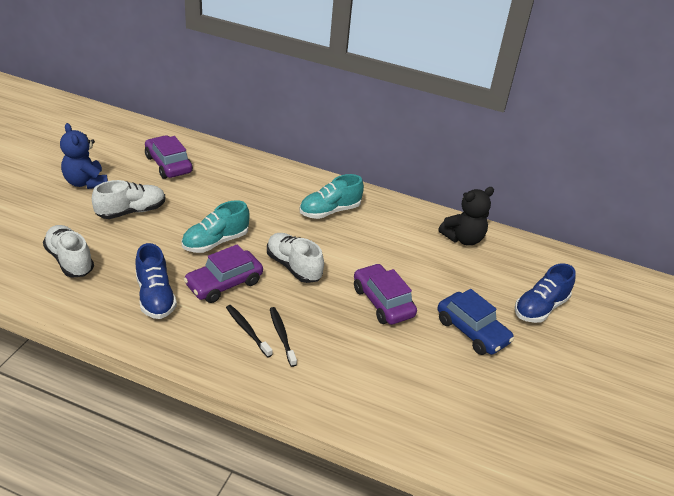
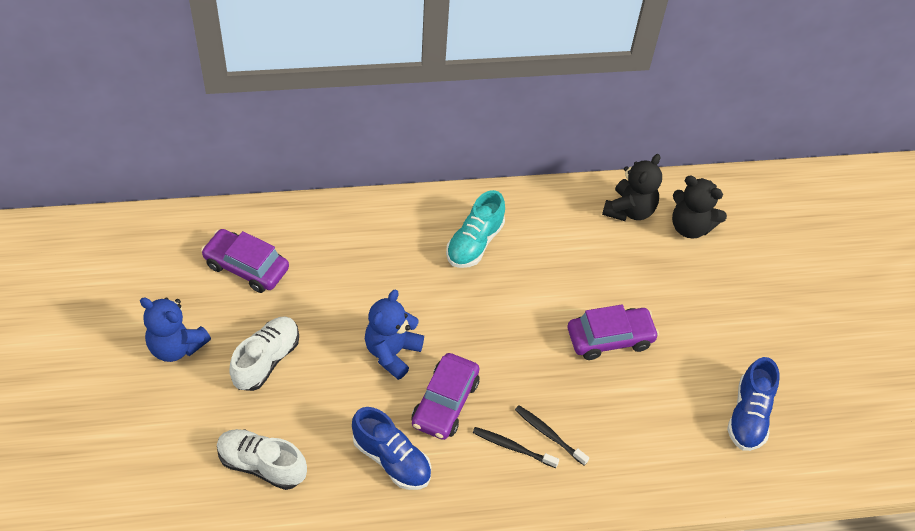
camera: 30 degrees left, 15 degrees up
turquoise shoe [181,200,250,253] -> blue teddy bear [365,289,424,380]
white shoe [267,233,324,283] -> none
purple car [354,263,417,325] -> purple car turned 135 degrees clockwise [568,304,659,360]
blue car [437,289,514,355] -> none
blue shoe [515,263,576,323] -> blue shoe moved to [727,357,780,451]
none -> black teddy bear [672,176,727,239]

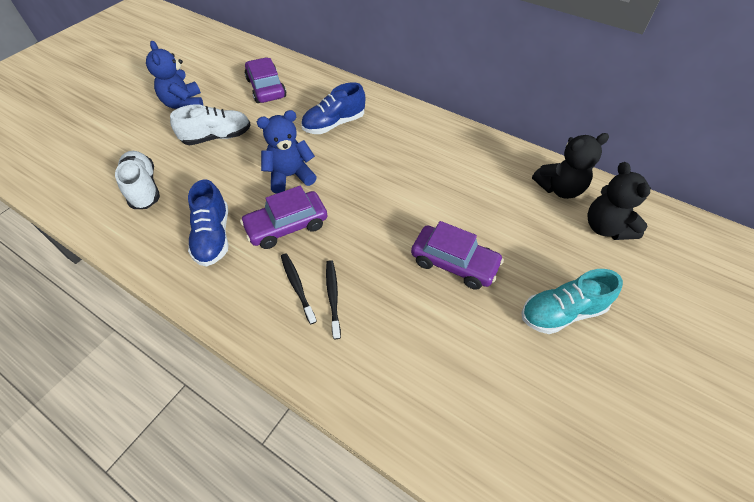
camera: 45 degrees right, 0 degrees up
turquoise shoe [446,190,505,268] -> turquoise shoe moved to [521,269,623,334]
blue shoe [727,357,780,451] -> blue shoe moved to [301,82,365,134]

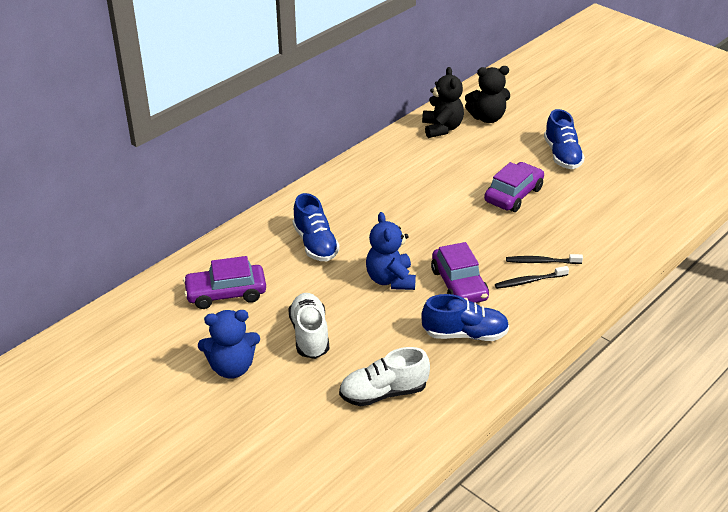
camera: 80 degrees left, 15 degrees down
turquoise shoe [521,269,623,334] -> blue shoe [544,109,585,169]

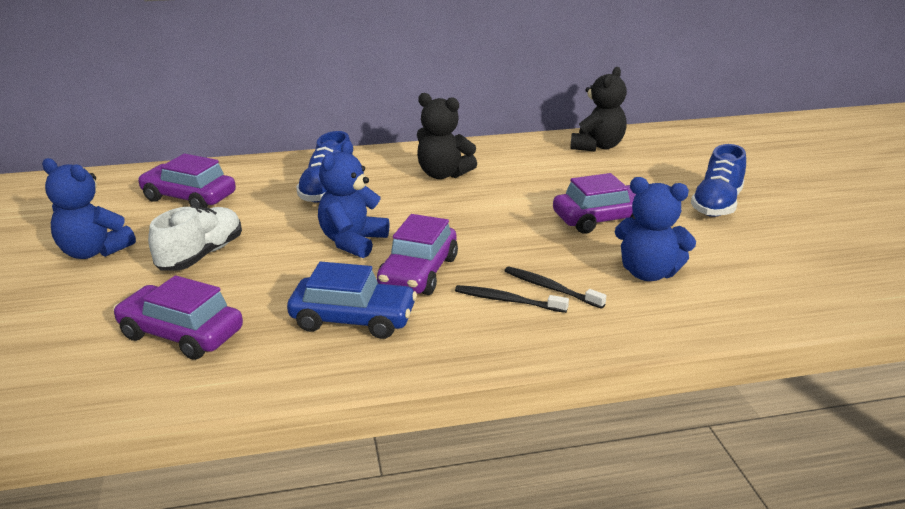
camera: 35 degrees right, 10 degrees down
white shoe [339,347,430,406] -> purple car [113,275,243,360]
blue shoe [421,294,509,341] -> blue car [287,262,417,339]
black teddy bear [465,66,510,123] -> black teddy bear moved to [417,93,477,179]
none -> blue teddy bear [615,177,696,281]

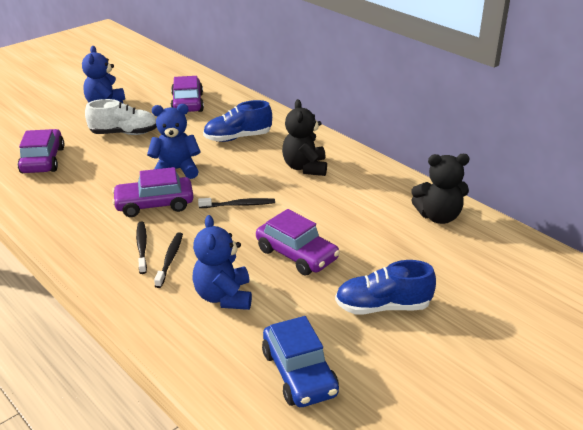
camera: 60 degrees right, 5 degrees up
blue car [287,262,417,339] -> blue car moved to [262,316,339,407]
none -> black toothbrush [198,198,275,208]

